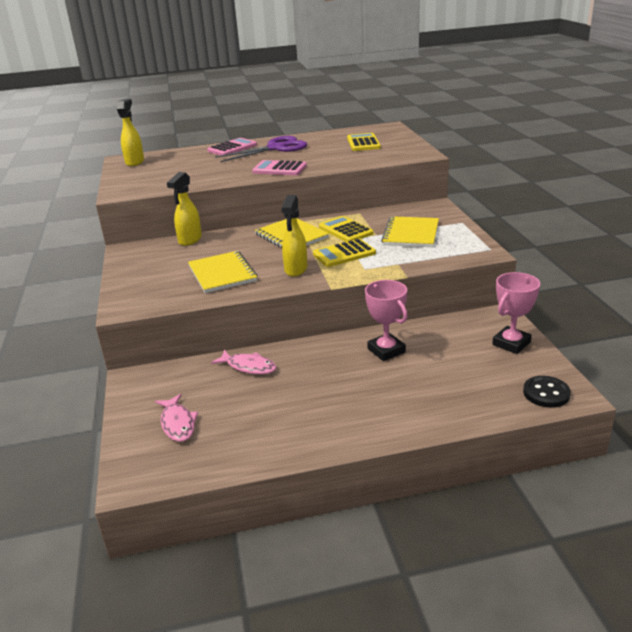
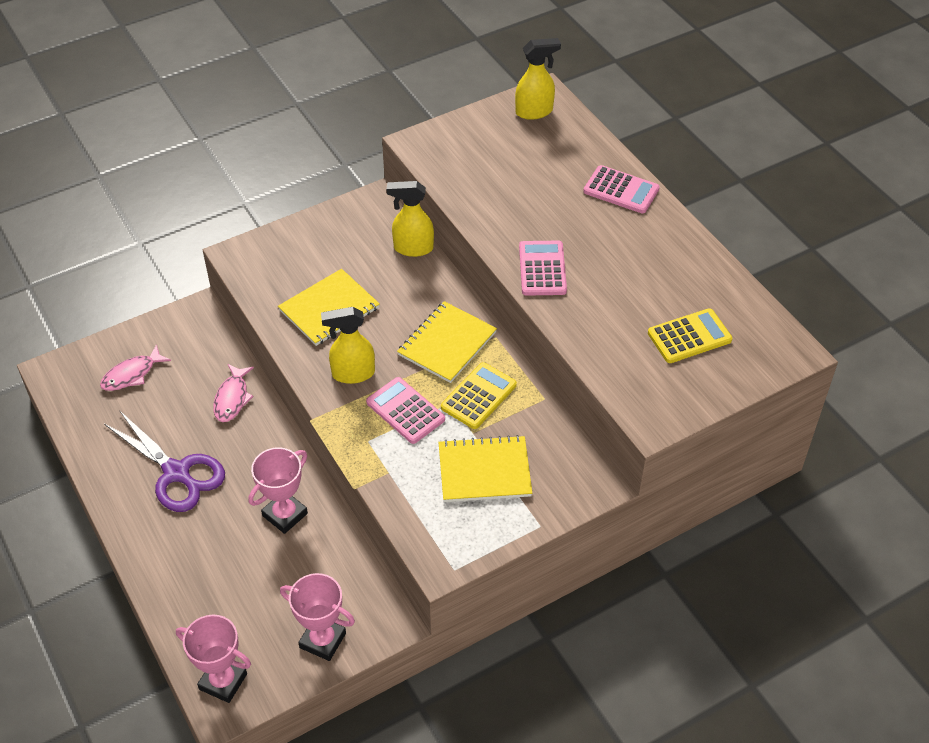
camera: 70 degrees right, 20 degrees up
purple scissors [215,136,307,162] -> purple scissors moved to [104,410,225,512]
yellow calculator [313,239,376,267] -> pink calculator [366,377,445,444]
black button [523,376,571,408] -> pink trophy [176,615,251,703]

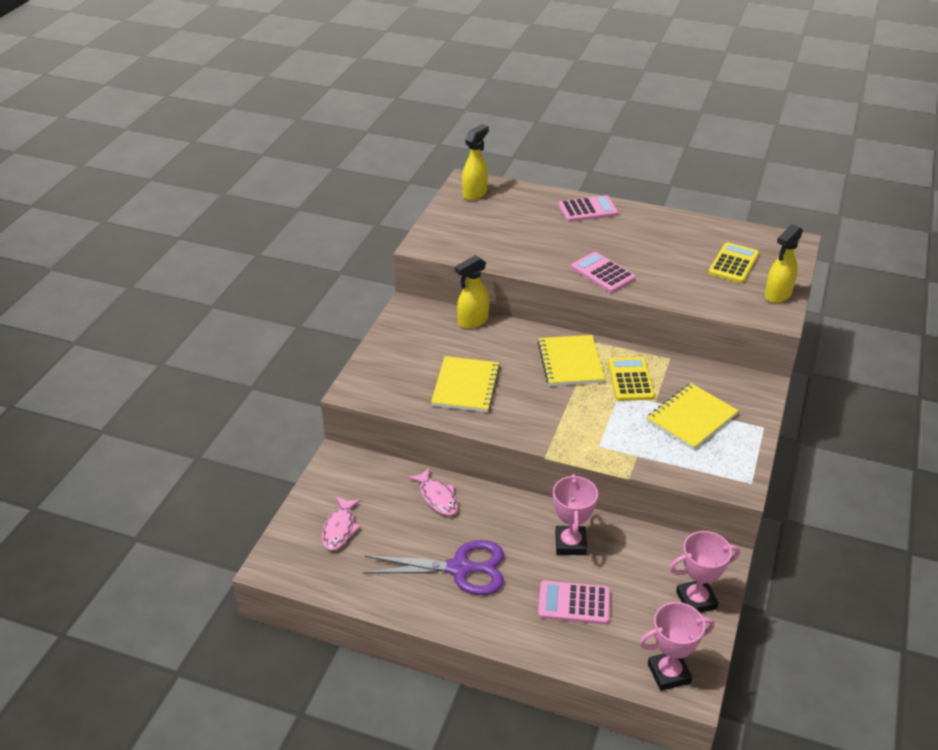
camera: 40 degrees left, 10 degrees down
yellow spray bottle [321,307,375,384] -> yellow spray bottle moved to [765,224,803,303]
pink calculator [366,377,445,444] -> pink calculator moved to [538,581,610,625]

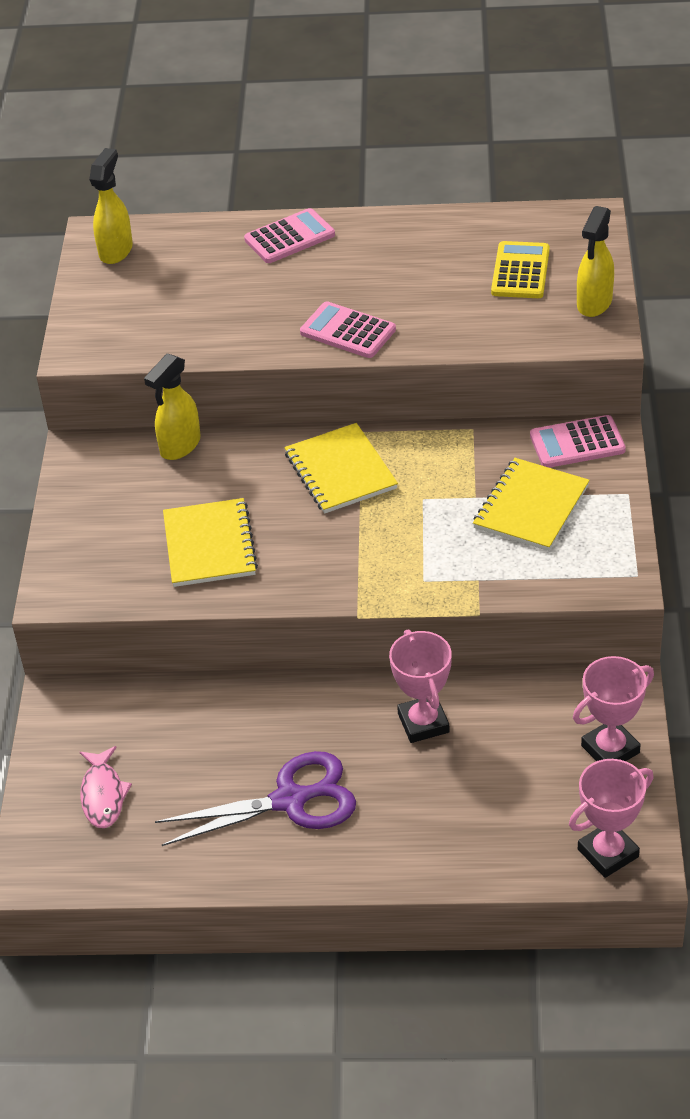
camera: 15 degrees left, 5 degrees up
pink fish [408,468,458,515] -> none
pink calculator [538,581,610,625] -> pink calculator moved to [530,415,626,468]
yellow calculator [608,357,655,401] -> none

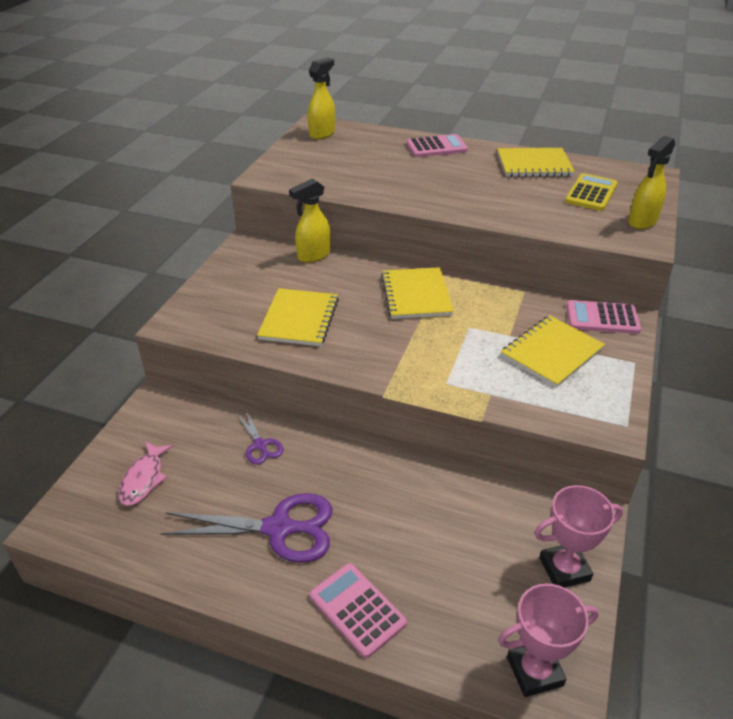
camera: 15 degrees right, 5 degrees down
pink calculator [300,301,396,358] -> pink calculator moved to [310,563,407,658]
pink trophy [389,629,452,743] -> none
none -> purple scissors [236,410,283,465]
none -> yellow notebook [497,148,575,177]

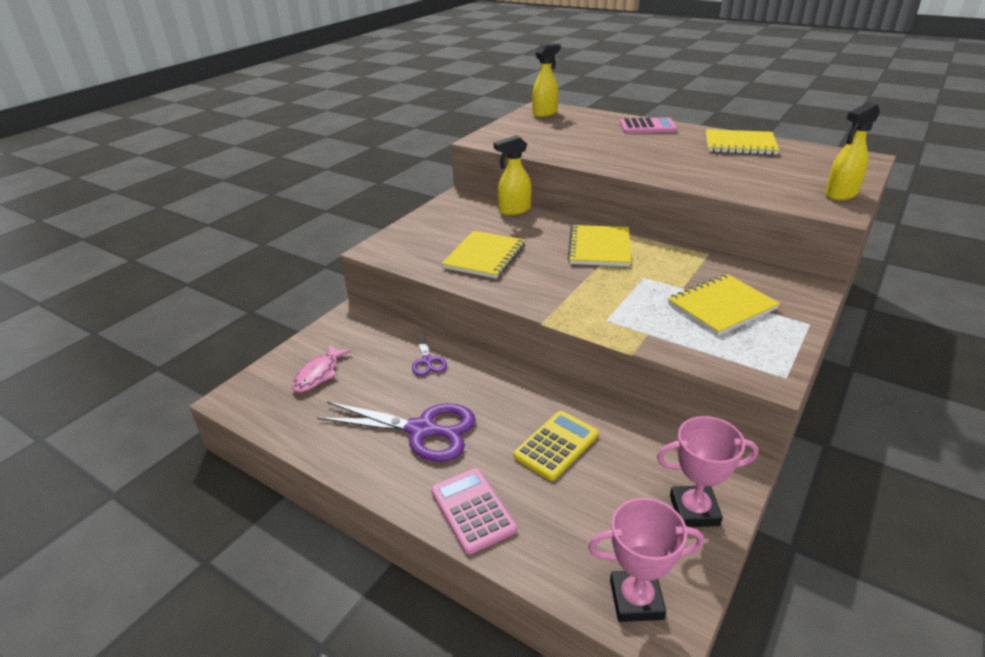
camera: 15 degrees right, 5 degrees down
yellow calculator [565,173,618,211] -> yellow calculator moved to [514,411,599,481]
pink calculator [567,300,641,334] -> none

